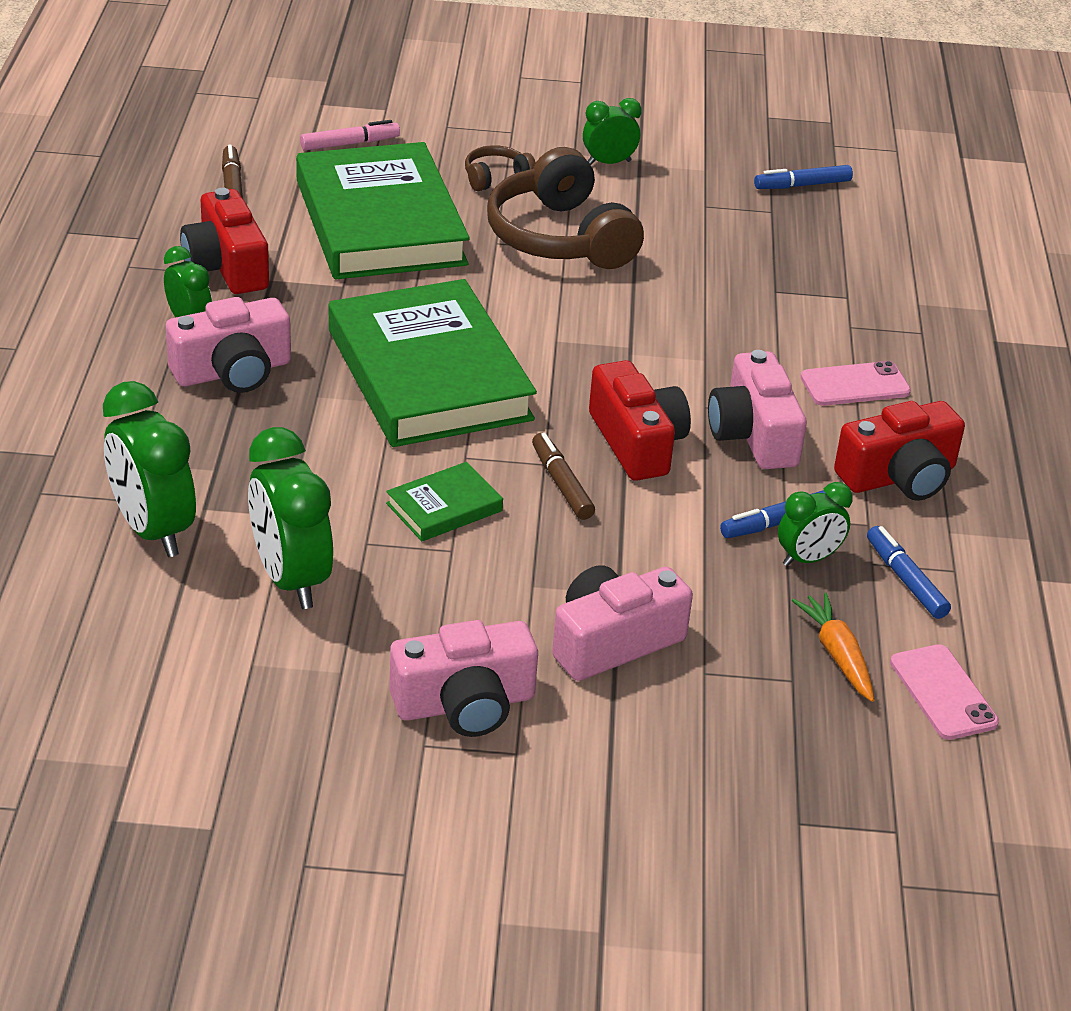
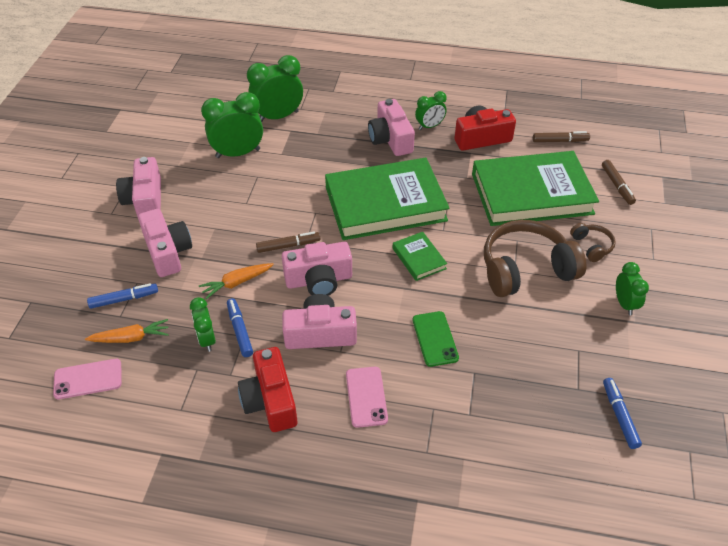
camera: 100 degrees right, 10 degrees up
pink marker [300,120,400,151] -> brown marker [602,160,636,205]
green book [386,462,503,541] -> green book moved to [393,232,447,281]
red camera [589,360,691,481] -> pink camera [282,242,352,296]
blue marker [867,526,951,619] -> blue marker moved to [87,283,158,309]
none -> orange carrot [199,263,274,299]
none -> green phone [413,311,459,367]

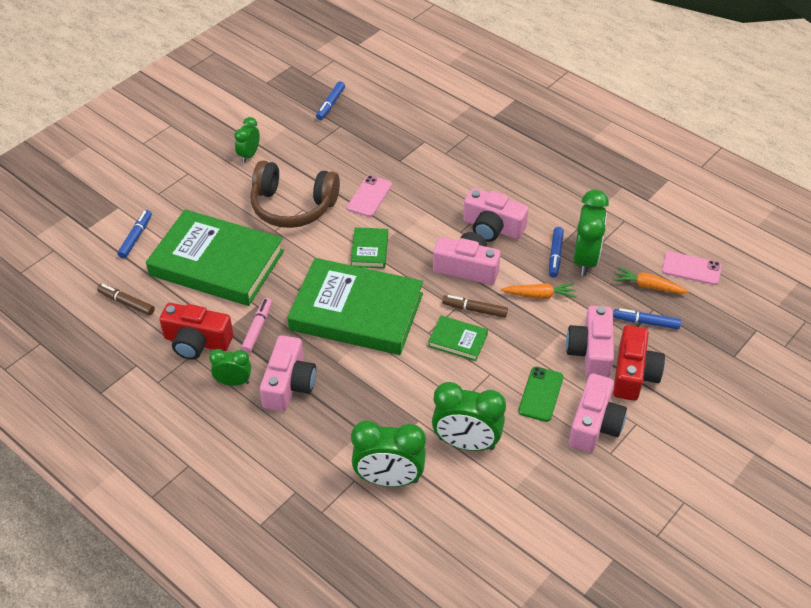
camera: 150 degrees left, 0 degrees up
green clock [190,297,216,352] -> green clock [573,190,609,276], size x1.72
red camera [238,347,297,432] -> red camera moved to [613,325,665,401]
pink phone [346,367,388,428] -> pink phone moved to [347,175,392,217]
green phone [413,311,459,367] -> green phone moved to [518,366,564,422]
brown headphones [570,223,616,262] -> none
brown marker [602,160,636,205] -> blue marker [117,210,152,258]
none -> pink marker [241,298,272,353]
none -> green book [428,316,488,361]

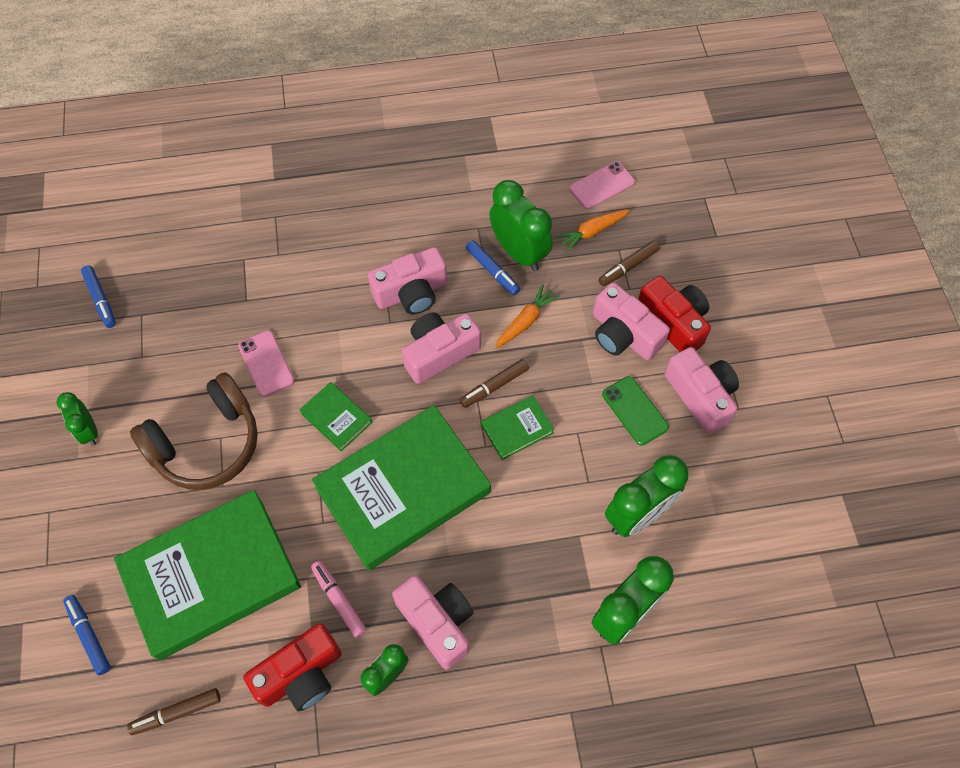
camera: 50 degrees left, 15 degrees up
blue marker [613,308,681,329] -> brown marker [598,241,660,286]

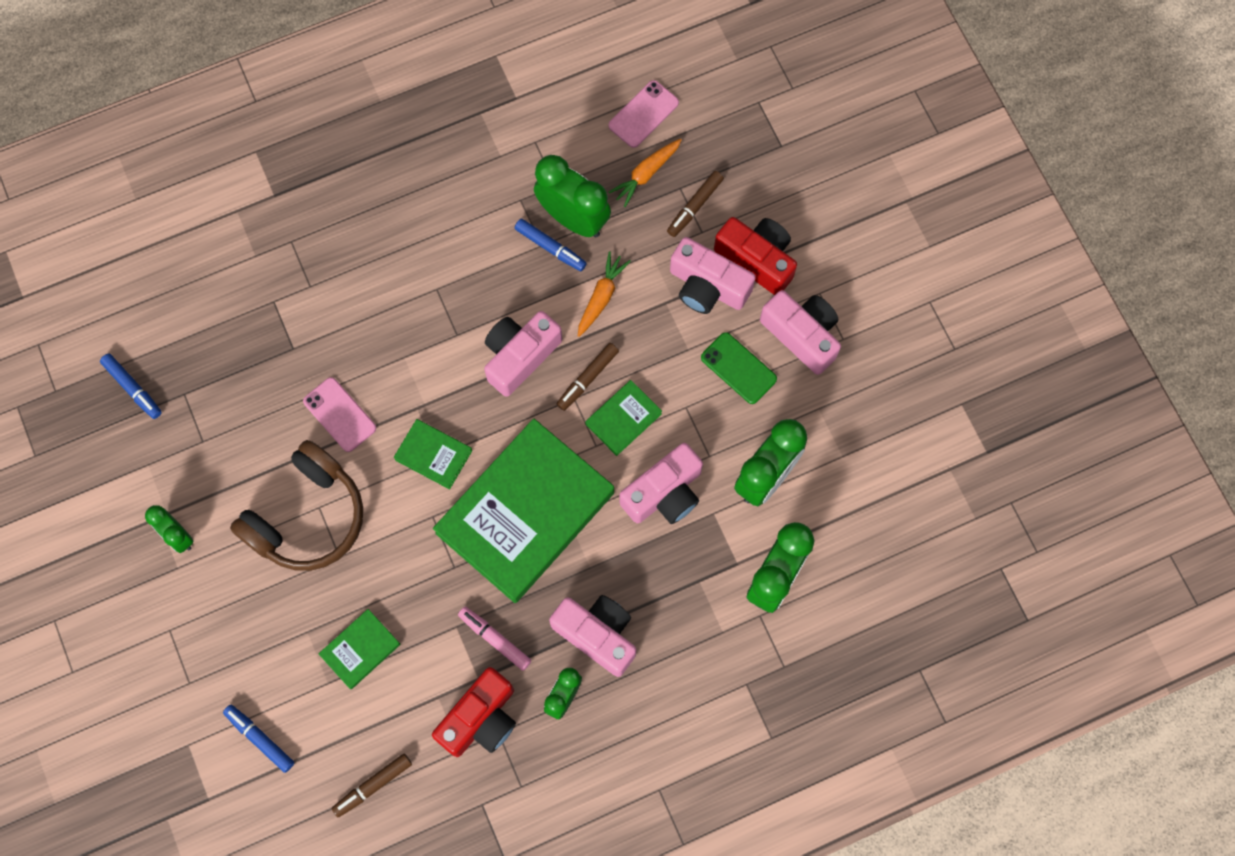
camera: 15 degrees left, 10 degrees up
green book [114,490,301,660] -> green book [319,609,400,689], size x0.43
pink camera [368,247,447,315] -> pink camera moved to [620,443,703,524]

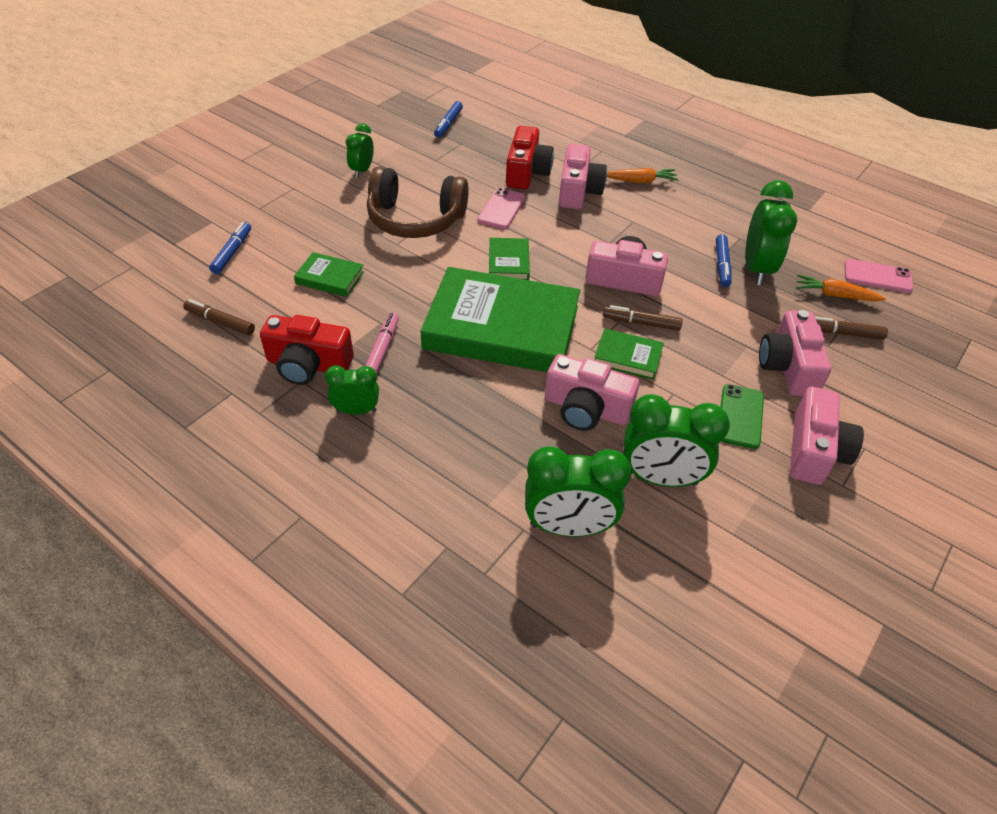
camera: 60 degrees right, 25 degrees down
pink camera [549,595,636,677] -> pink camera moved to [559,144,607,209]
orange carrot [578,251,631,337] -> orange carrot moved to [607,168,679,183]
red camera [714,217,797,295] -> red camera moved to [506,126,554,189]

